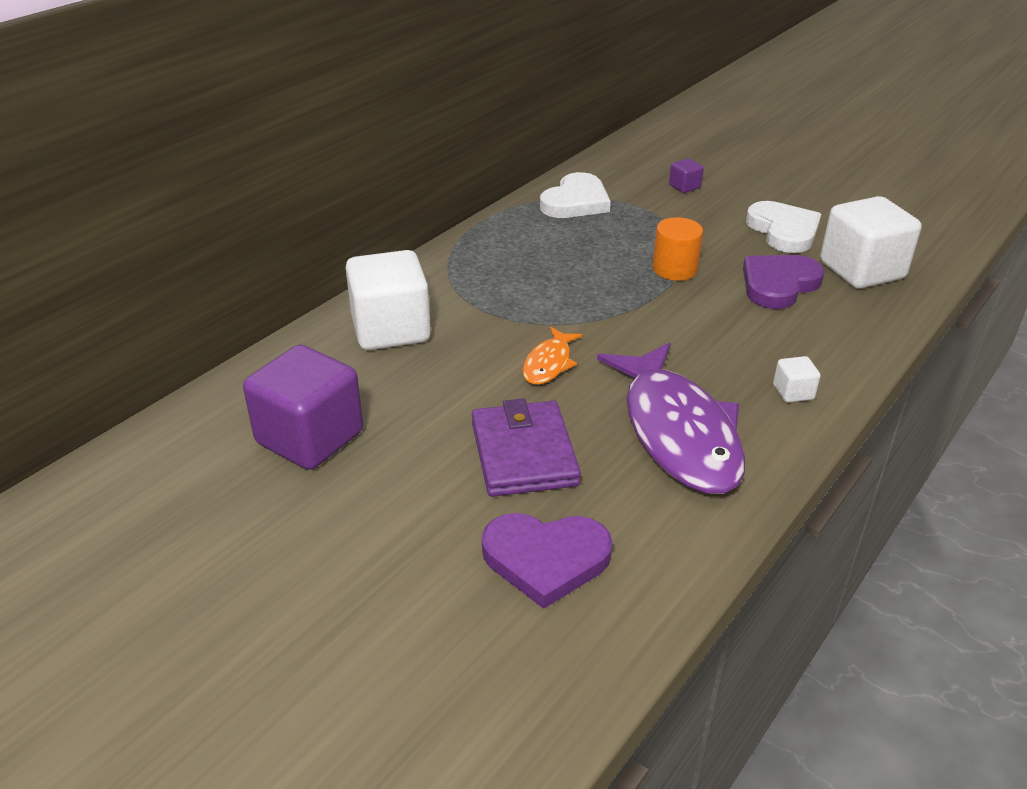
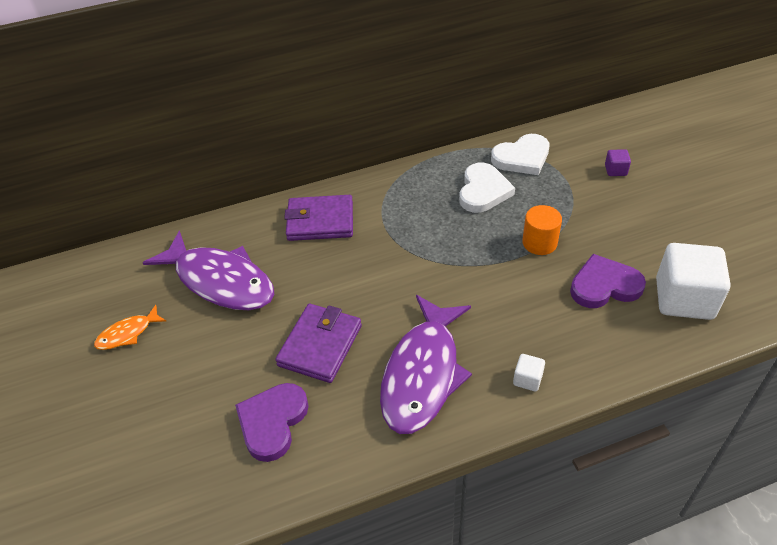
camera: 35 degrees right, 10 degrees up
purple cube [243,345,363,470] -> purple fish [143,230,274,310]
white cube [346,250,431,350] -> purple wallet [284,195,353,241]
purple heart [482,513,613,609] -> purple heart turned 75 degrees clockwise [235,383,309,462]
orange fish [522,327,583,385] -> orange fish moved to [94,305,166,350]
white heart [746,201,821,253] -> white heart moved to [459,163,515,213]

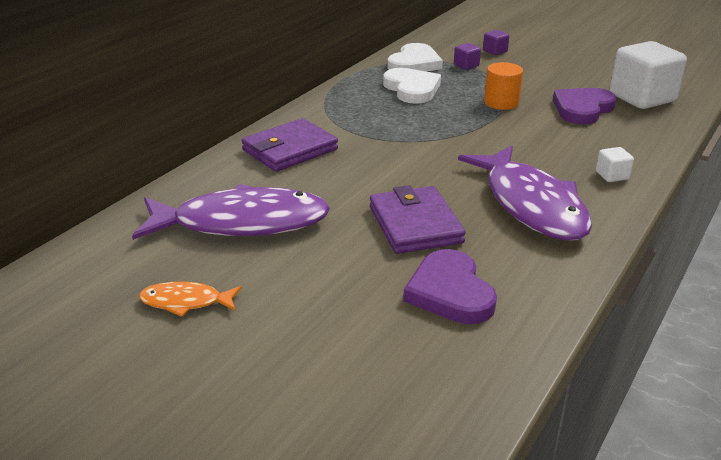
camera: 40 degrees left, 15 degrees down
orange fish [94,305,166,350] -> orange fish turned 75 degrees clockwise [139,282,242,317]
none -> purple cube [454,43,481,70]

